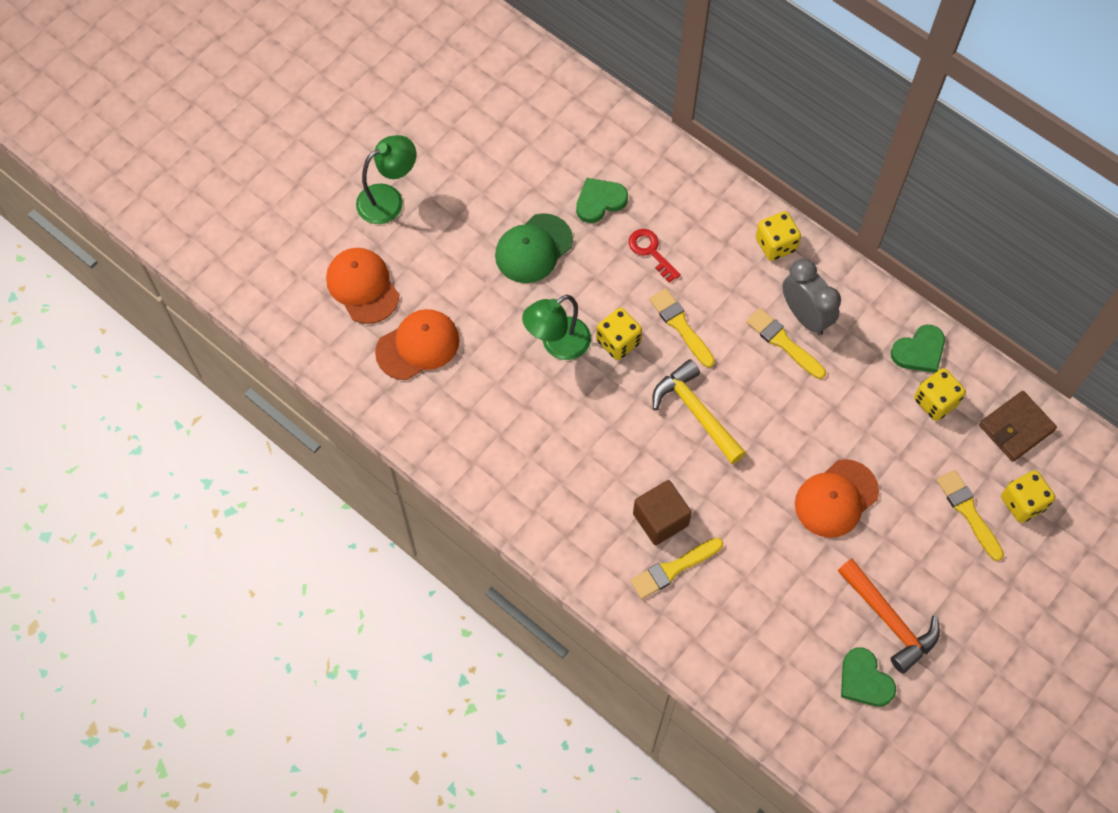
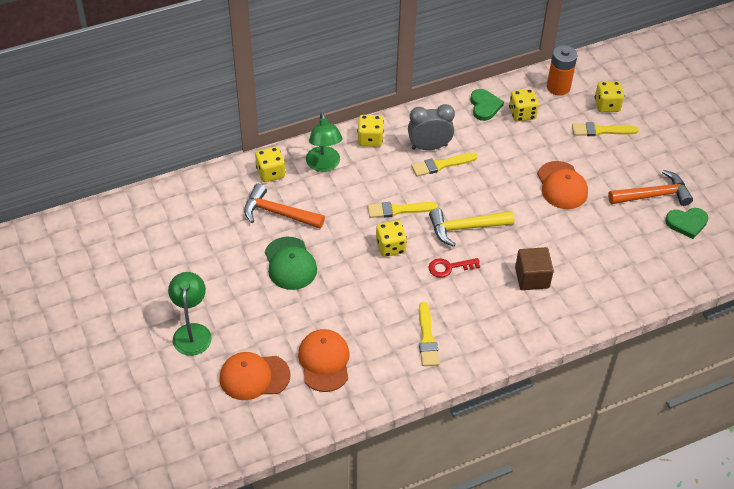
camera: 65 degrees left, 15 degrees down
green lamp [522,295,591,360] -> green lamp moved to [306,112,342,172]
green heart [576,178,628,223] -> orange hammer [244,184,325,229]
red key [629,229,681,283] -> red key moved to [429,258,480,278]
yellow brush [630,538,723,599] -> yellow brush moved to [419,302,439,366]
brown wallet [979,391,1057,462] -> orange battery [547,45,577,96]
none -> yellow dice [255,147,286,182]

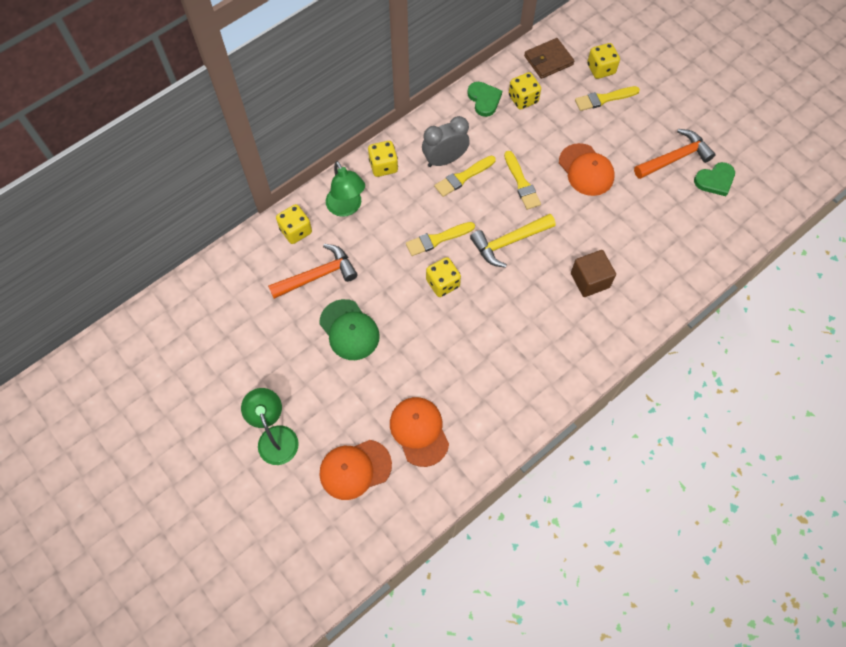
camera: 15 degrees left, 15 degrees up
orange hammer [244,184,325,229] -> orange hammer turned 150 degrees clockwise [268,244,358,299]
yellow brush [419,302,439,366] -> yellow brush moved to [504,151,541,210]
red key [429,258,480,278] -> none
orange battery [547,45,577,96] -> brown wallet [524,38,574,79]

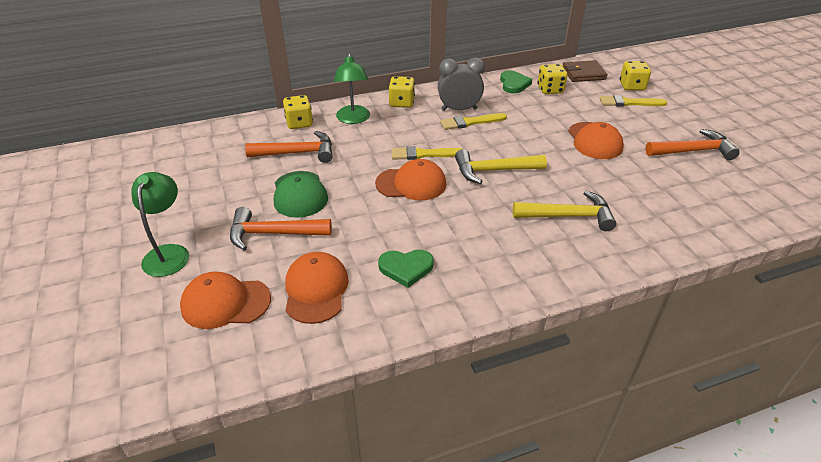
camera: 20 degrees right, 25 degrees down
yellow dice [426,257,461,297] -> orange cap [375,159,446,201]
yellow brush [504,151,541,210] -> none
brown cube [571,250,616,297] -> yellow hammer [513,191,616,231]
green heart [694,162,735,196] -> green heart moved to [378,249,434,288]
none -> orange hammer [230,207,332,251]

